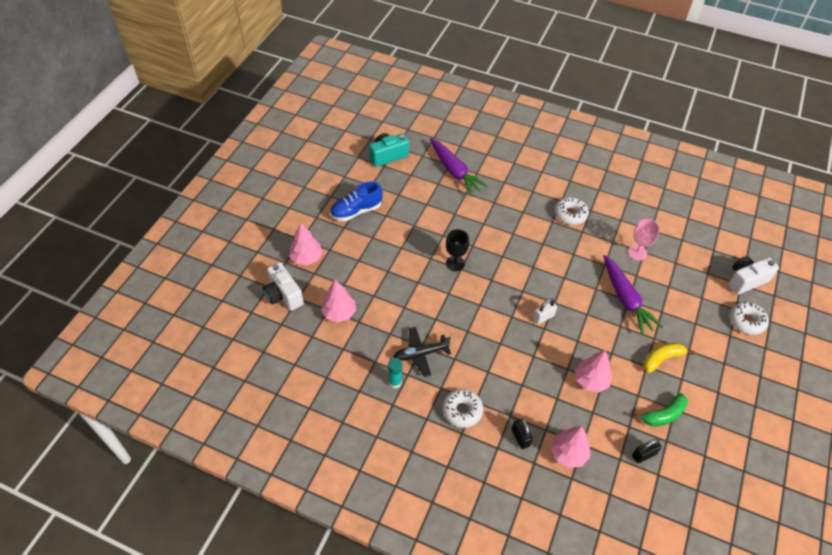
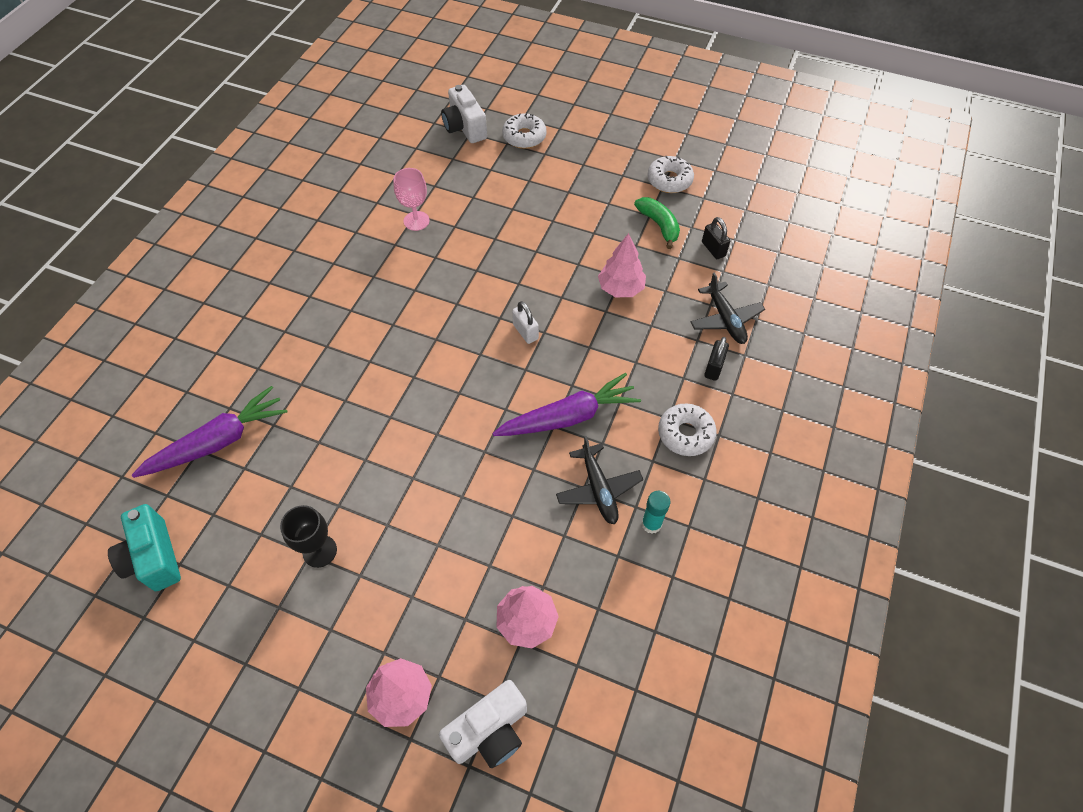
camera: 90 degrees left, 5 degrees up
blue shoe [330,181,383,222] -> none
black goblet [446,229,469,271] -> black goblet moved to [280,505,337,568]
black padlock [511,418,533,449] -> black padlock turned 45 degrees counterclockwise [704,337,729,381]
pink tree [550,426,590,468] -> black plane [691,272,765,344]
white donut [555,197,589,225] -> white donut moved to [647,156,694,193]
purple carrot [603,255,663,335] -> purple carrot moved to [492,373,641,436]
yellow banana [643,343,694,373] -> none

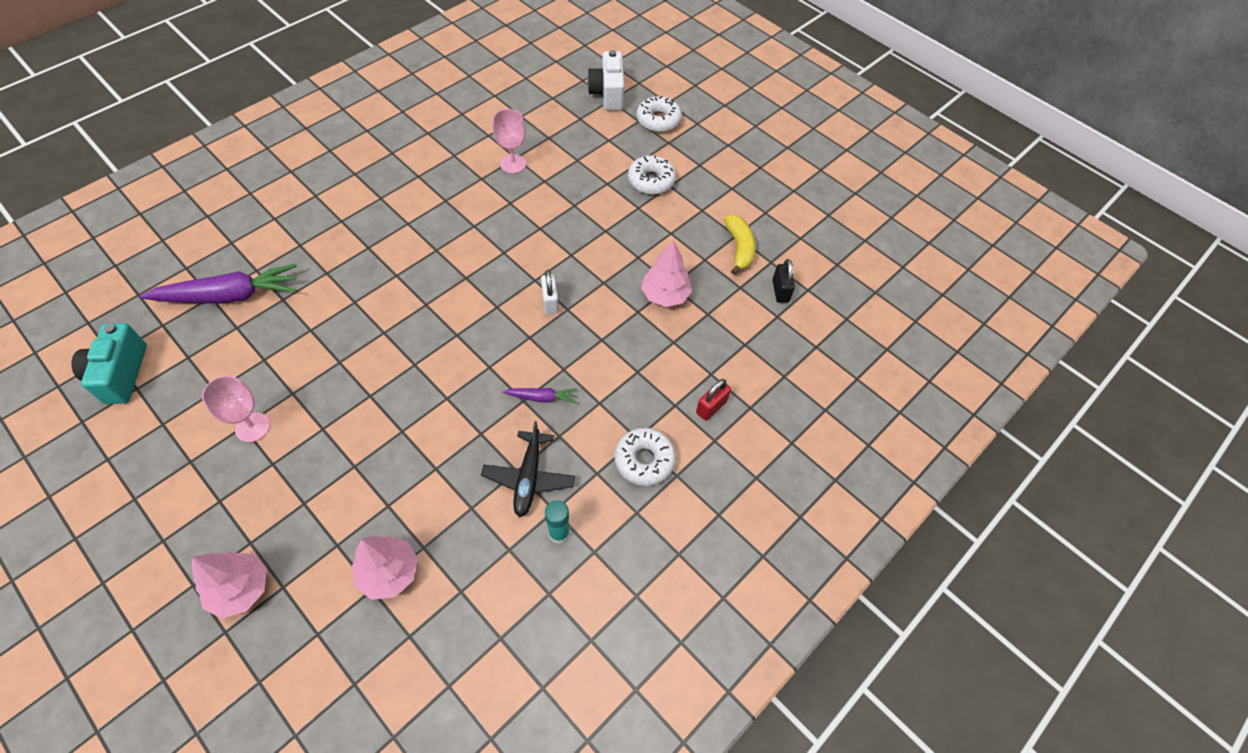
camera: 20 degrees right, 0 degrees up
black goblet [280,505,337,568] -> pink goblet [202,376,270,442]
white camera [439,680,527,768] -> none
purple carrot [492,373,641,436] -> purple carrot [503,388,577,404], size x0.47
green banana [634,197,680,249] -> yellow banana [724,215,756,275]
white donut [647,156,694,193] -> white donut moved to [628,155,676,195]
black plane [691,272,765,344] -> none
black padlock [704,337,729,381] -> red padlock [696,379,731,421]

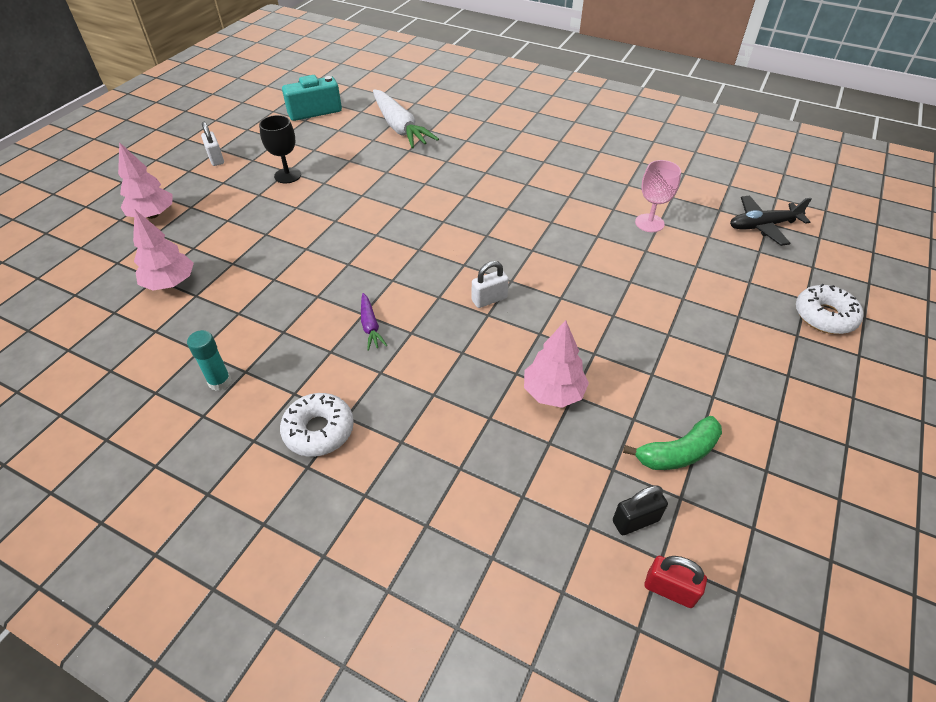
camera: 75 degrees right, 10 degrees down
purple carrot [140,264,297,304] -> white carrot [373,90,439,148]
pink goblet [202,376,270,442] -> black goblet [259,115,301,183]
black plane [481,421,575,517] -> black plane moved to [730,195,812,246]
white camera [587,50,624,110] -> none
white donut [628,155,676,195] -> none
red padlock [696,379,731,421] -> red padlock moved to [645,556,707,608]
yellow banana [724,215,756,275] -> green banana [623,416,722,470]
none -> white padlock [201,122,224,166]

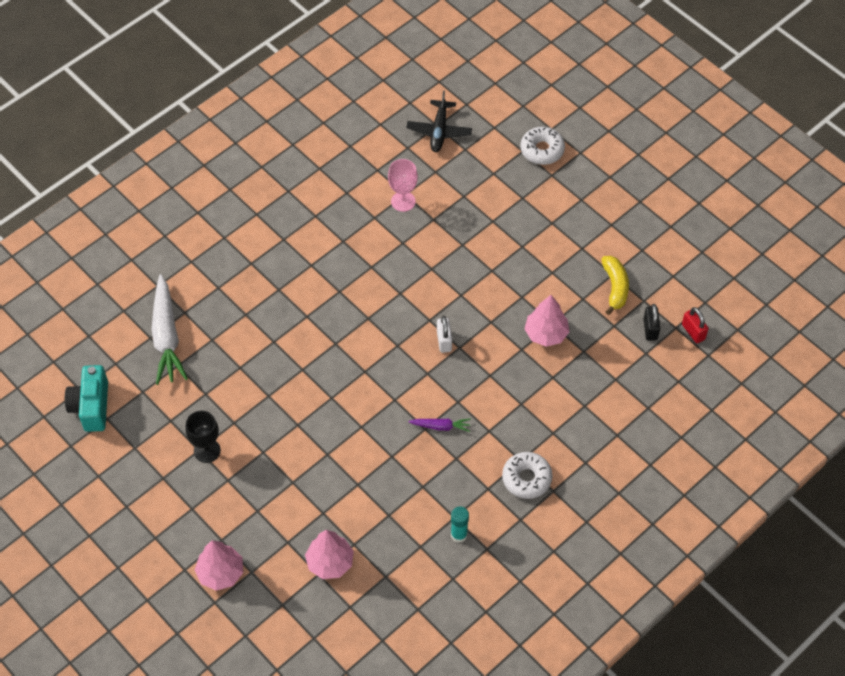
camera: 70 degrees left, 10 degrees up
white padlock [201,122,224,166] -> none
white carrot [373,90,439,148] -> white carrot turned 90 degrees clockwise [151,274,188,385]
green banana [623,416,722,470] -> yellow banana [601,256,629,315]
red padlock [645,556,707,608] -> red padlock turned 75 degrees counterclockwise [682,307,709,343]

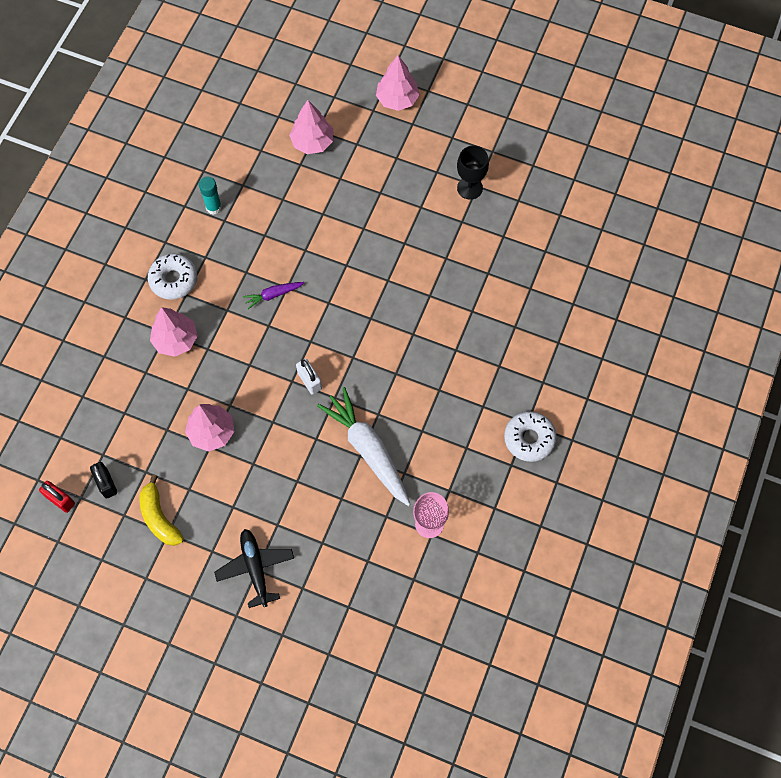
camera: 155 degrees right, 10 degrees up
turquoise camera [65,365,108,432] -> none
white carrot [151,274,188,385] -> white carrot moved to [317,387,411,506]
black plane [406,90,472,152] -> black plane moved to [214,529,294,608]
white donut [520,127,565,165] -> white donut moved to [504,411,557,462]
none -> pink tree [150,307,198,357]

